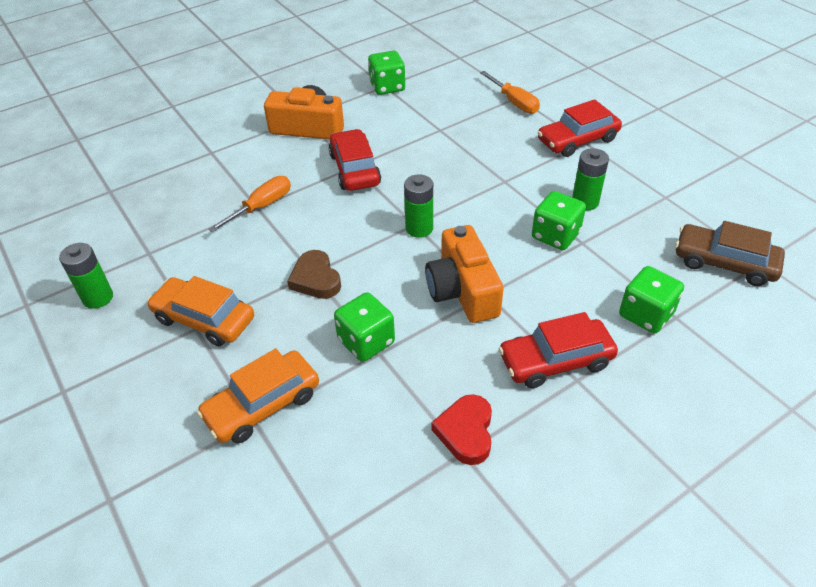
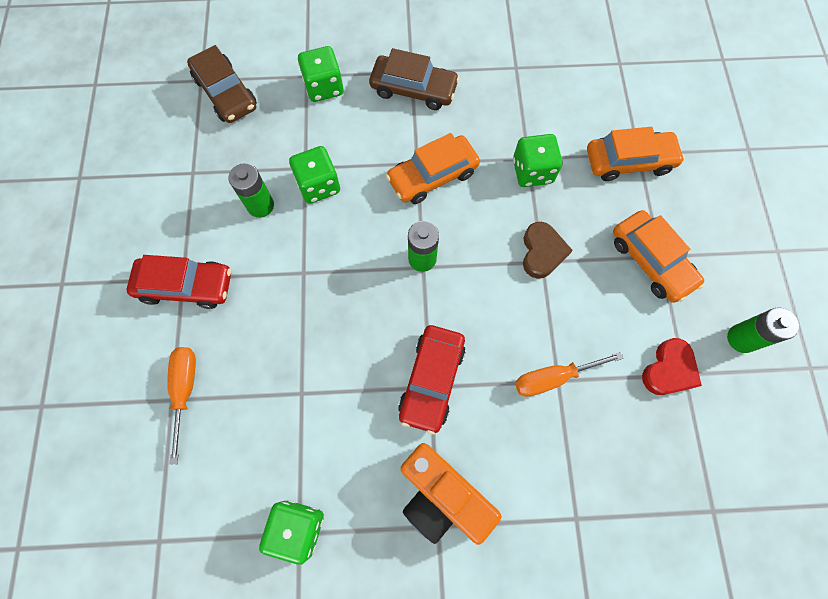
camera: 150 degrees left, 25 degrees up
orange camera [425,225,504,323] -> orange car [386,133,480,204]
red heart [432,394,492,465] -> red heart moved to [642,338,702,395]
red car [498,312,618,388] -> brown car [369,48,460,110]

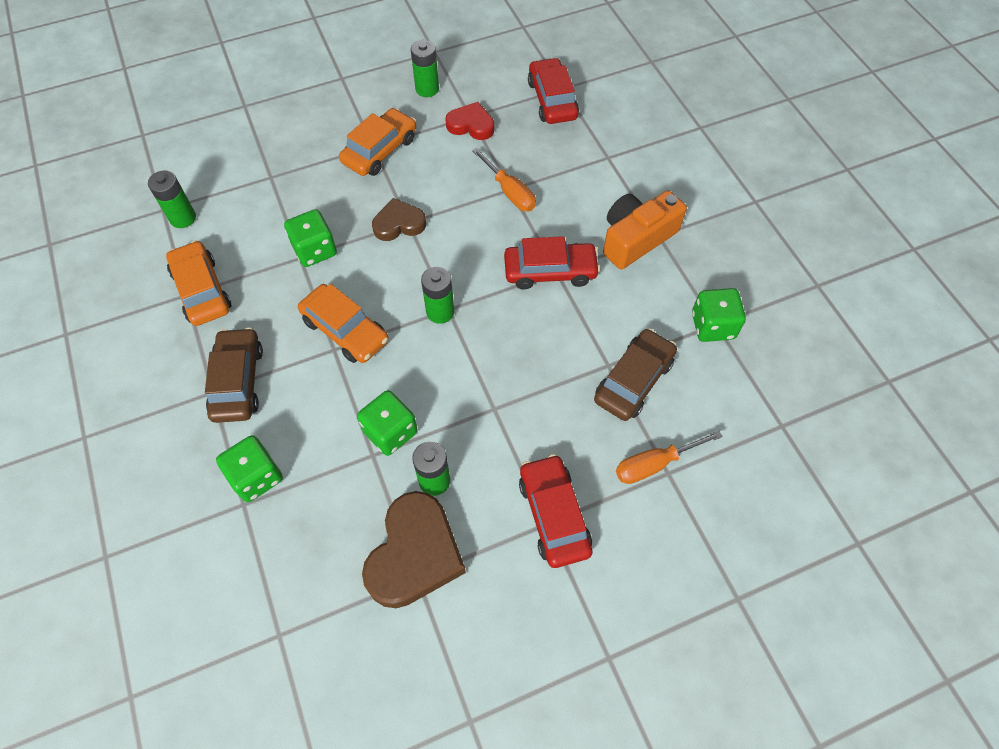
camera: 110 degrees left, 10 degrees down
brown car [187,45,257,123] -> brown car moved to [594,329,677,421]
orange camera [400,443,501,545] -> orange camera turned 150 degrees counterclockwise [603,190,687,269]
orange car [587,127,685,181] -> orange car moved to [166,240,231,326]
none -> green battery [148,171,196,228]
none -> brown heart [362,491,466,608]
none -> red car [528,58,579,124]

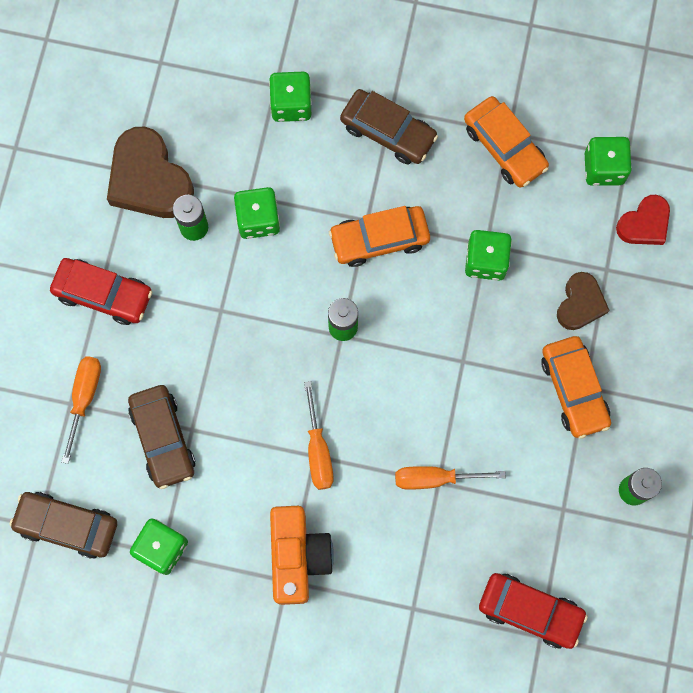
camera: 125 degrees right, 15 degrees up
green battery [148,171,196,228] -> green dice [585,137,632,186]
orange car [166,240,231,326] -> orange car turned 45 degrees clockwise [464,96,549,188]
brown heart [372,198,426,241] -> brown heart moved to [557,272,610,330]
red heart [445,102,494,140] -> red heart moved to [616,195,670,245]
red car [504,236,600,290] -> orange screwdriver [304,381,334,490]
none -> brown car [9,492,117,559]

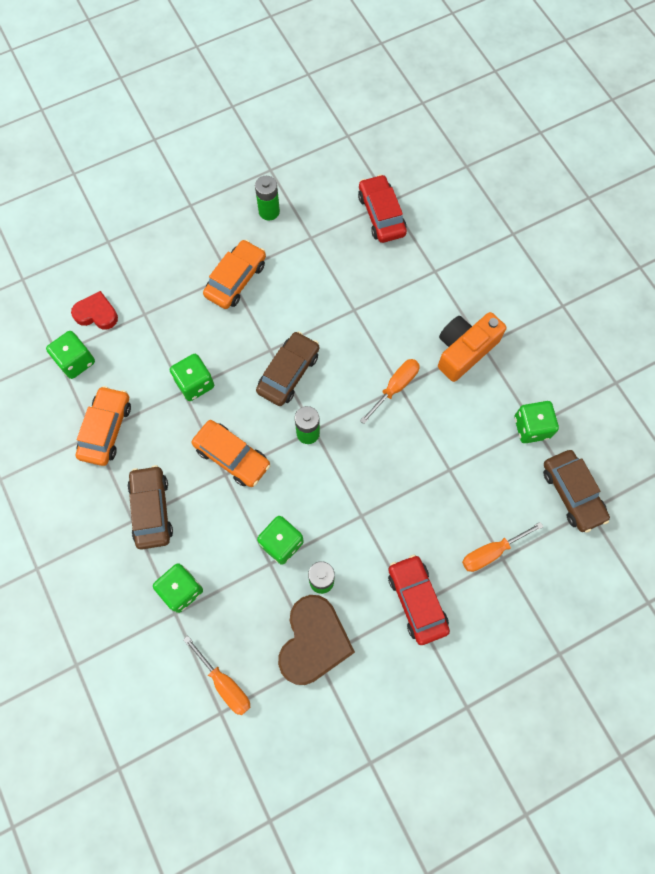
camera: 130 degrees left, 5 degrees down
brown car [128,385,195,489] -> brown car moved to [256,331,319,406]
orange screwdriver [395,466,506,490] -> orange screwdriver moved to [184,636,250,715]
brown heart [557,272,610,330] -> none

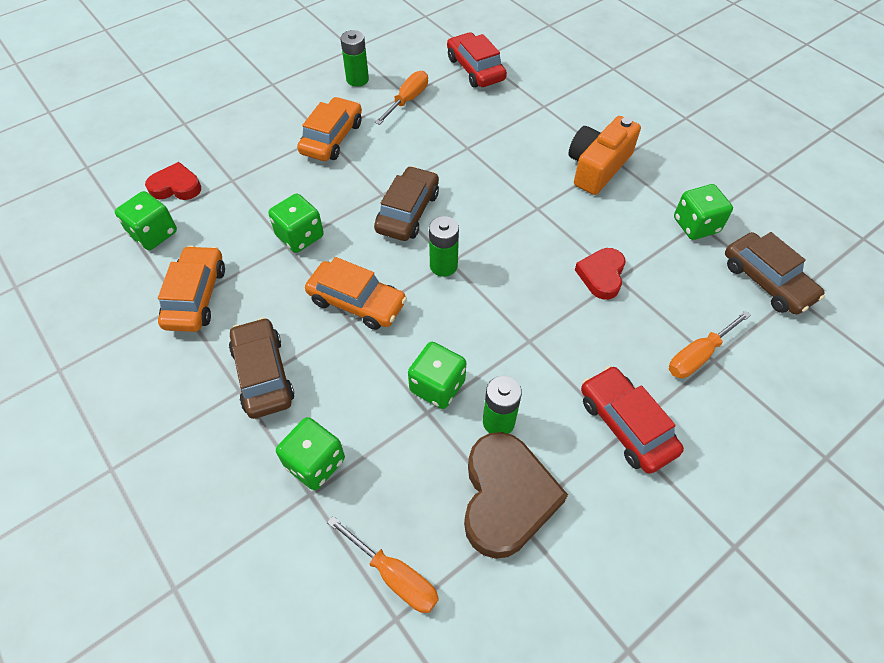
camera: 10 degrees left, 15 degrees down
orange screwdriver [360,359,420,424] -> orange screwdriver moved to [375,71,428,125]
none -> red heart [575,248,626,300]

